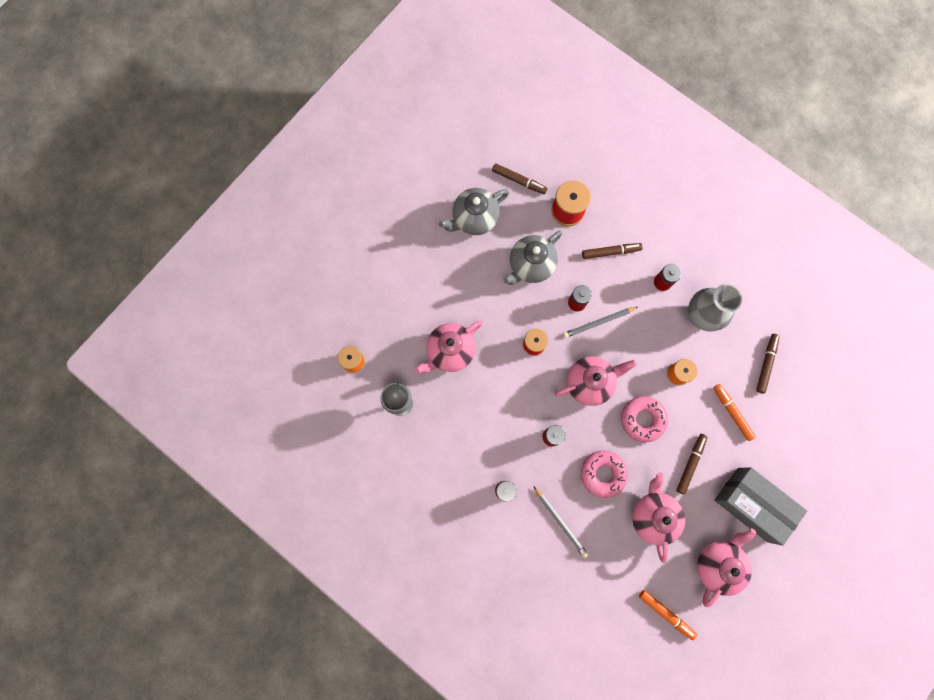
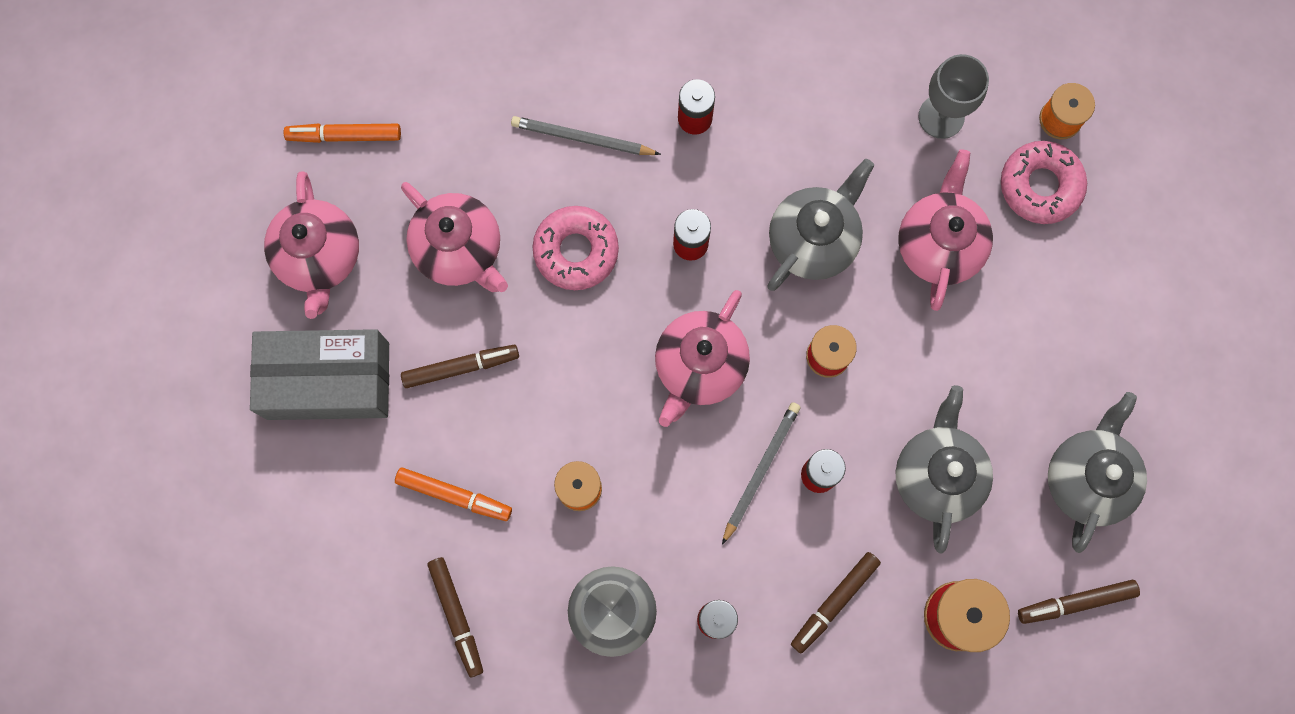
camera: 140 degrees right, 0 degrees up
pink donut [621,396,668,442] -> pink donut moved to [1001,141,1087,224]
brown marker [676,434,708,495] -> brown marker turned 90 degrees counterclockwise [401,345,519,388]
none -> grey teapot [768,159,874,291]

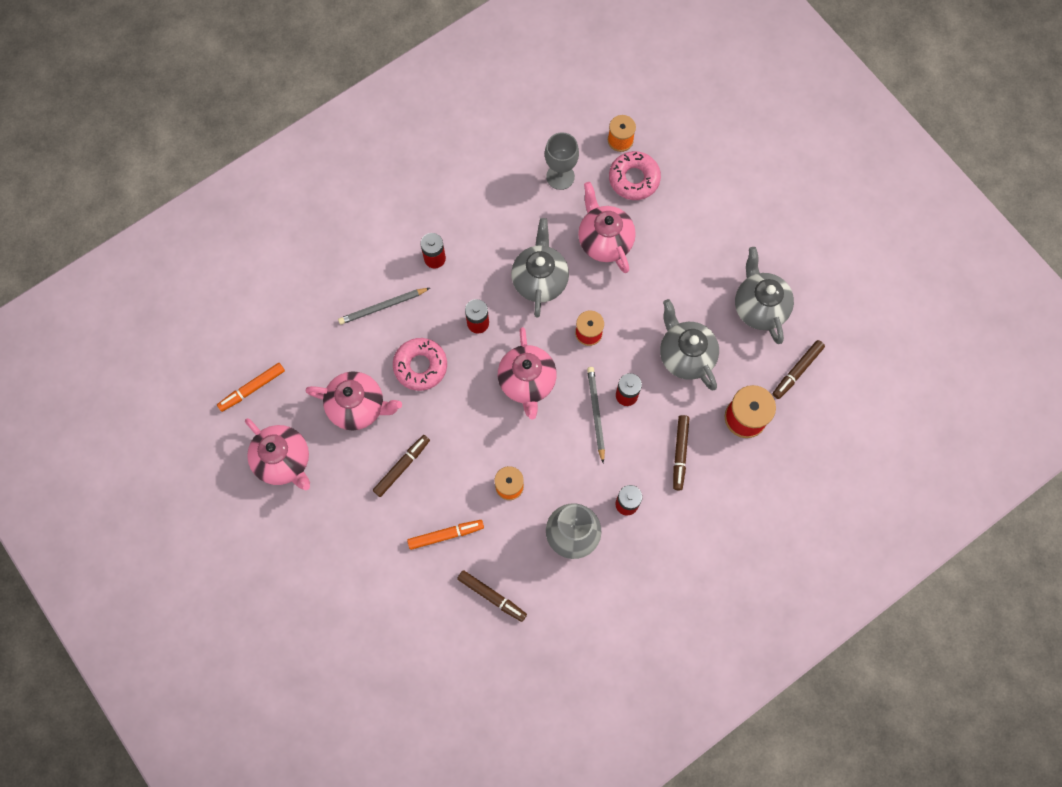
camera: 35 degrees left, 5 degrees down
grey box [250,329,389,420] -> none

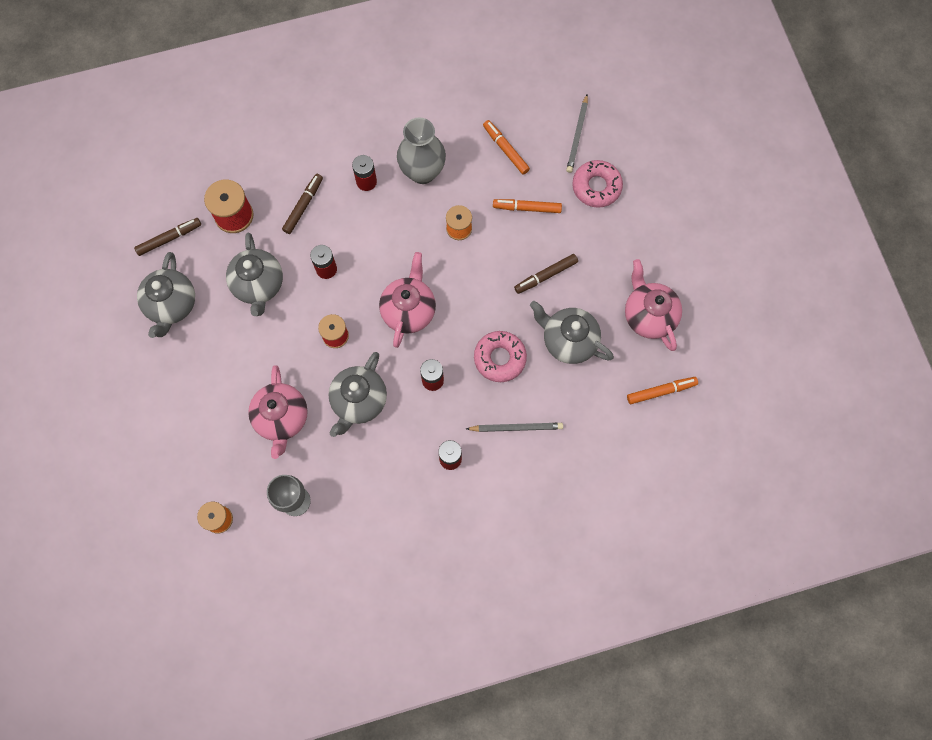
camera: 160 degrees left, 0 degrees up
pink teapot [305,371,402,430] -> grey teapot [530,301,614,364]
brown marker [457,570,527,622] -> orange marker [483,120,530,174]
grey pencil [587,367,605,463] -> grey pencil moved to [566,94,588,173]
pink donut [609,151,661,200] -> pink donut moved to [572,160,623,208]

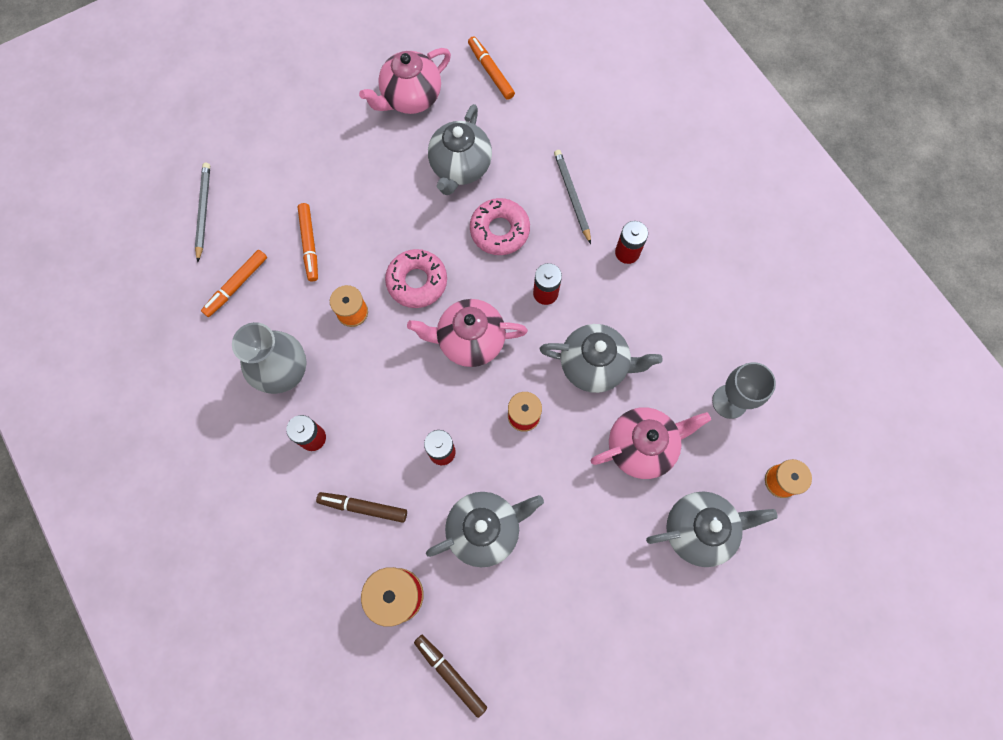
camera: 105 degrees left, 0 degrees up
grey teapot [137,252,195,338] -> grey teapot moved to [646,491,778,567]
brown marker [514,254,578,294] -> none
grey pencil [566,94,588,173] -> grey pencil turned 90 degrees counterclockwise [195,163,210,262]
pink donut [572,160,623,208] -> pink donut moved to [385,249,447,308]

